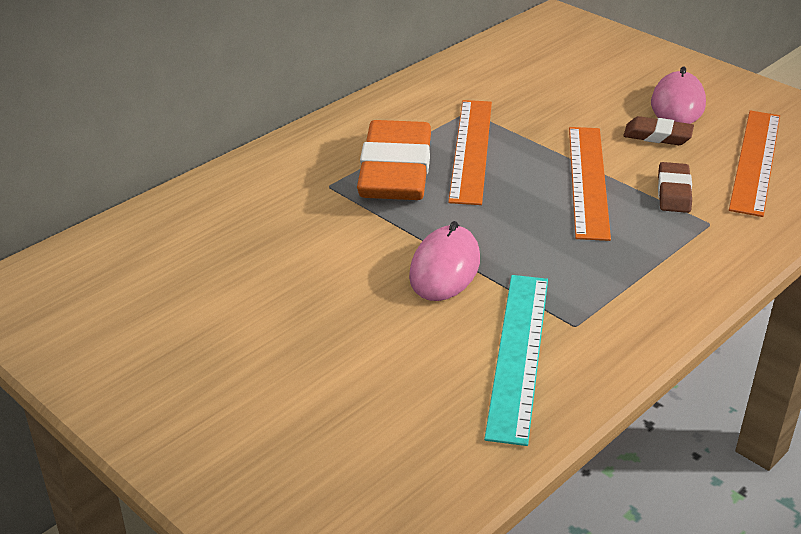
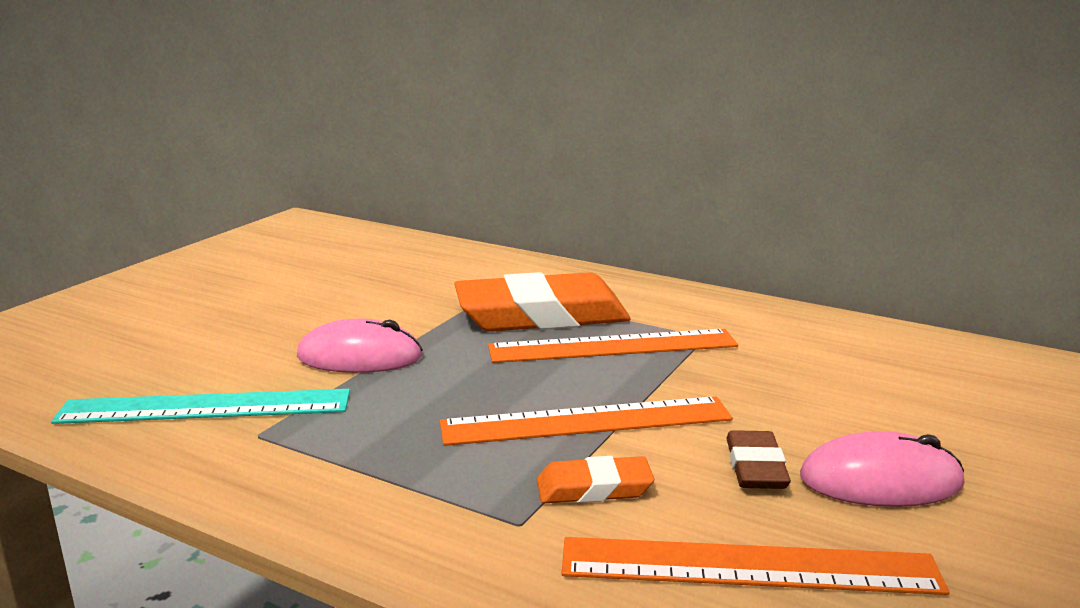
camera: 75 degrees right, 15 degrees down
brown eraser [658,162,692,213] -> orange eraser [537,456,654,503]

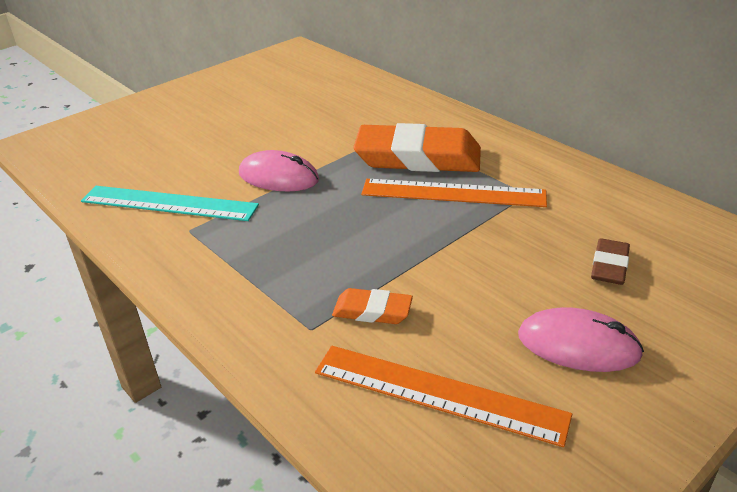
camera: 20 degrees right, 15 degrees up
orange ruler [440,396,733,446] -> none
brown eraser [726,430,791,489] -> brown eraser moved to [591,238,630,285]

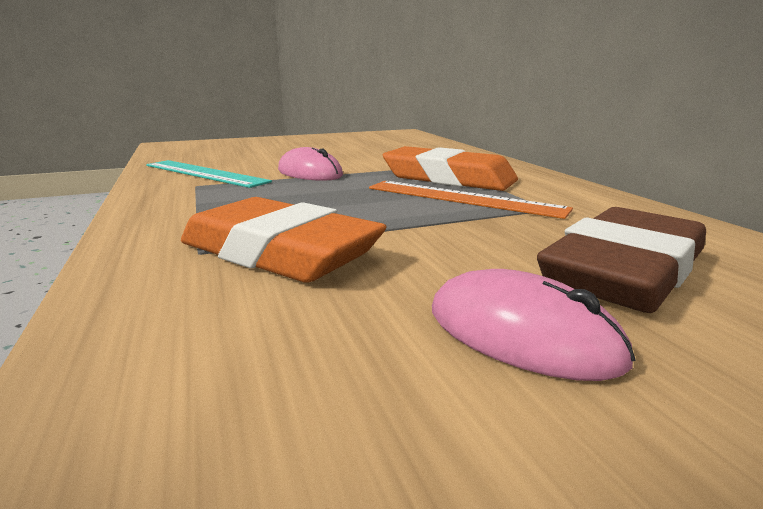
camera: 20 degrees right, 15 degrees down
orange ruler [315,346,572,447] -> none
orange eraser [332,288,413,324] -> orange eraser [181,197,387,283], size x2.13
brown eraser [591,238,630,285] -> brown eraser [537,207,706,313], size x2.13

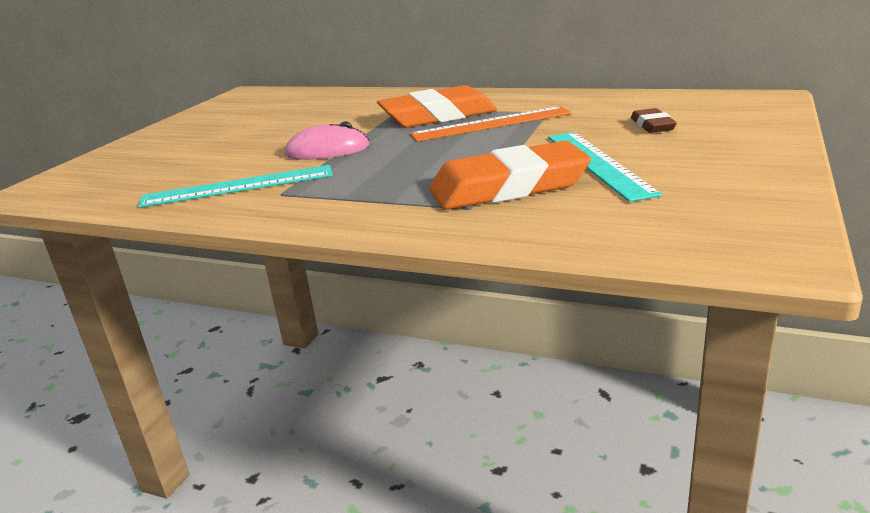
camera: 45 degrees left, 5 degrees up
pink mouse [432,269,636,381] -> none
brown eraser [537,207,706,313] -> brown eraser [631,108,677,133], size x0.47
none -> turquoise ruler [548,132,662,202]

